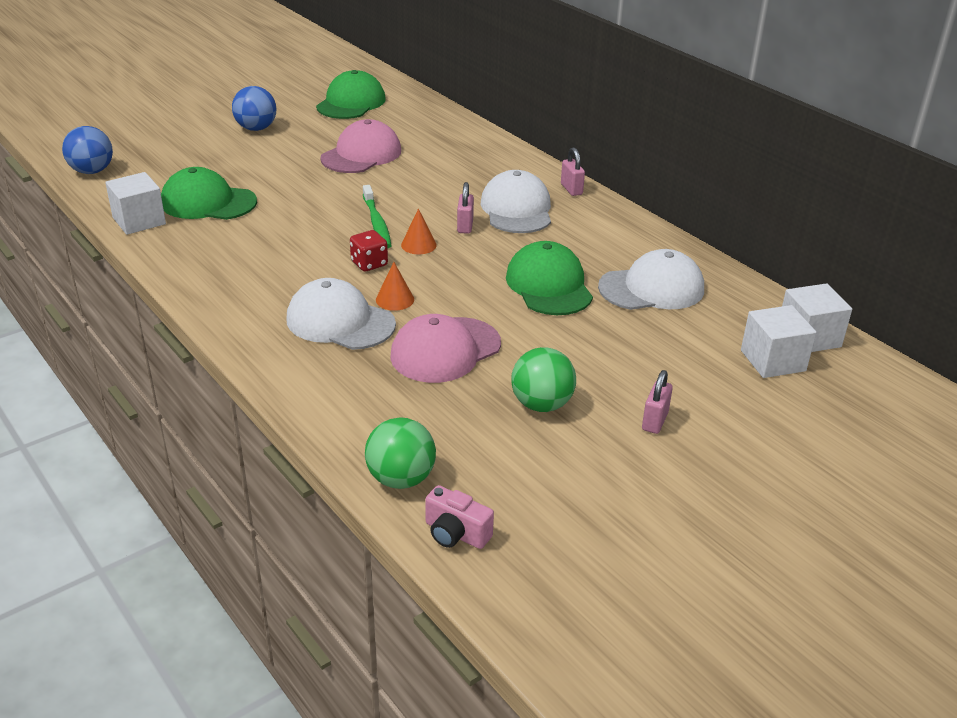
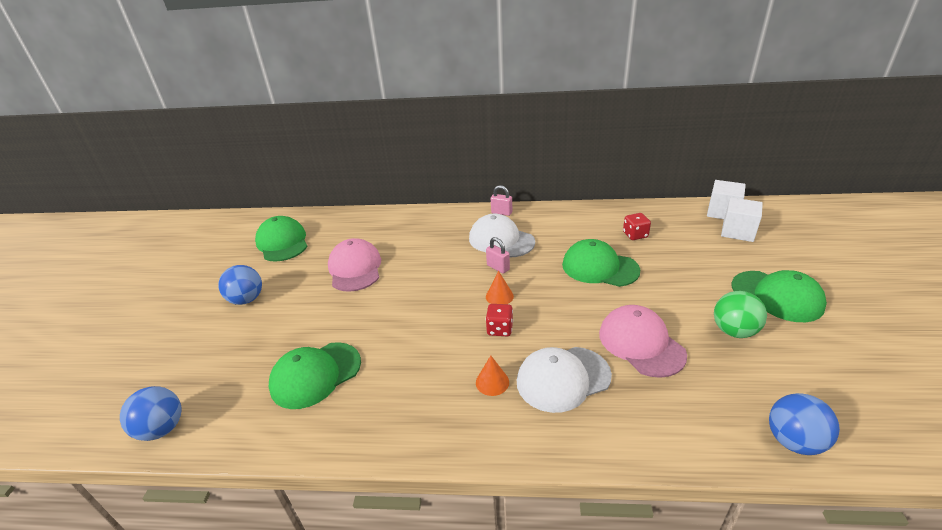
camera: 45 degrees left, 0 degrees up
white cube [105,172,166,235] -> none
green toothbrush [363,185,392,248] -> none
green ball [365,417,436,489] -> blue ball [769,393,840,455]
orange cone [376,262,414,311] -> orange cone moved to [476,356,509,396]
pink cap [390,314,501,383] -> pink cap turned 150 degrees clockwise [599,305,687,378]
pink camera [425,485,494,549] -> none
white cap [598,249,704,310] -> red dice [623,213,651,240]
pink padlock [642,370,673,434] -> green cap [731,270,827,322]

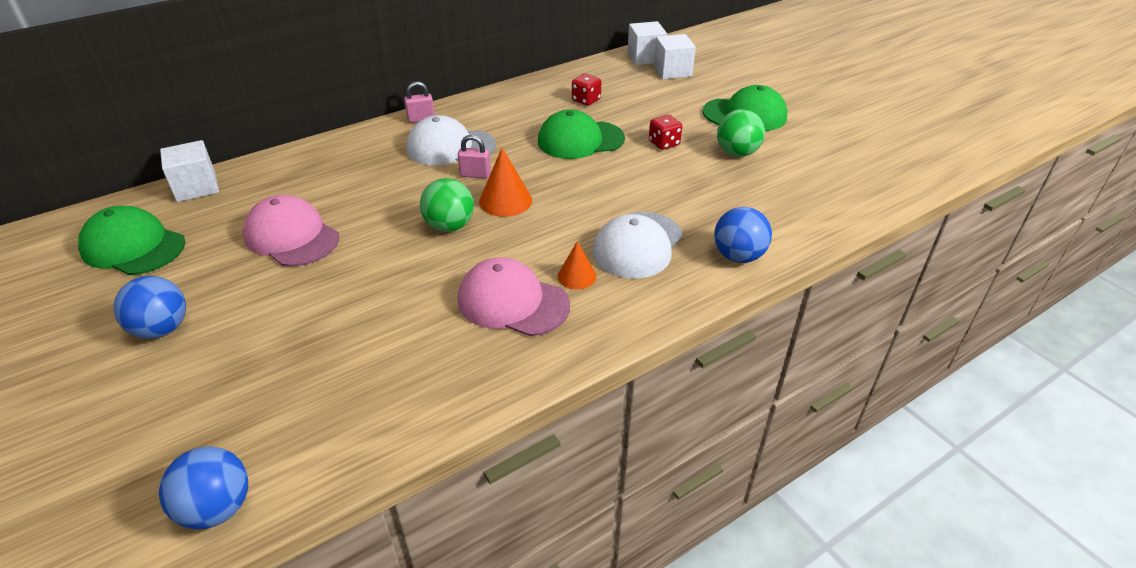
camera: 40 degrees left, 5 degrees up
green cap [269,342,361,409] -> none
orange cone [486,271,514,304] -> orange cone [479,148,532,217], size x1.55
red dice [486,304,513,336] -> red dice moved to [649,115,682,150]
pink cap [599,305,687,378] -> pink cap moved to [458,257,570,336]
blue ball [769,393,840,455] -> blue ball moved to [714,207,772,263]
none -> white cube [160,140,219,202]
none -> green ball [420,178,474,232]

